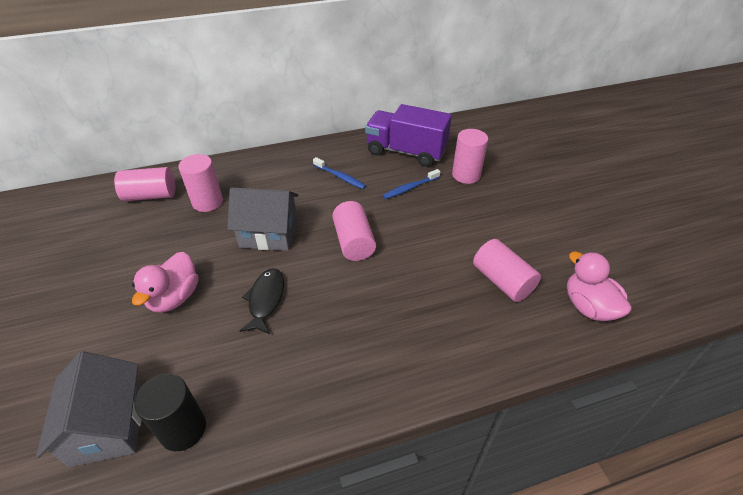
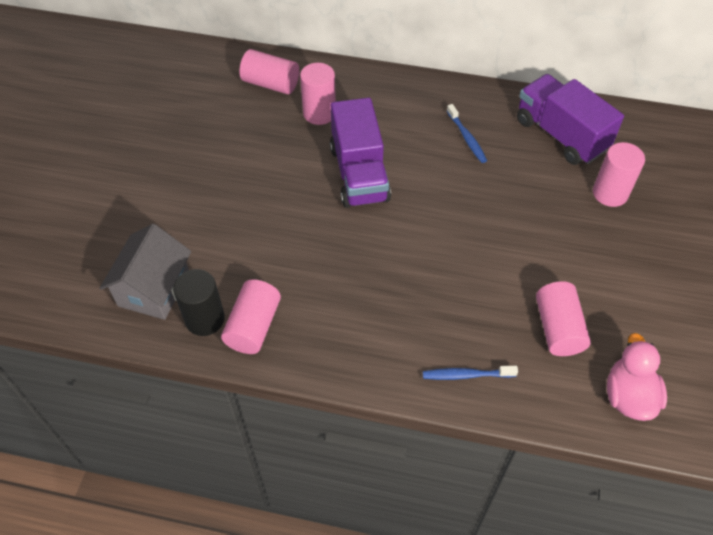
camera: 30 degrees right, 10 degrees up
pink duck [132,252,198,313] -> none
grey house [227,187,299,251] -> purple truck [330,98,391,208]
black fish [240,268,284,334] -> none
pink cylinder [332,201,376,261] -> pink cylinder moved to [221,279,281,354]
blue toothbrush [382,169,440,199] -> blue toothbrush moved to [423,366,518,380]

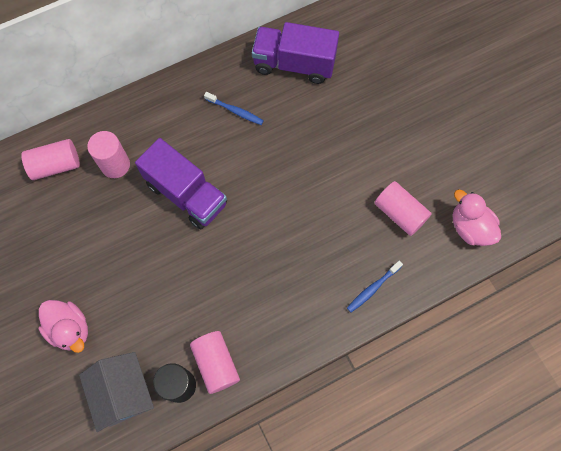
camera: 40 degrees left, 15 degrees up
pink cylinder [593,142,645,207] -> none
none -> pink duck [39,300,88,353]

